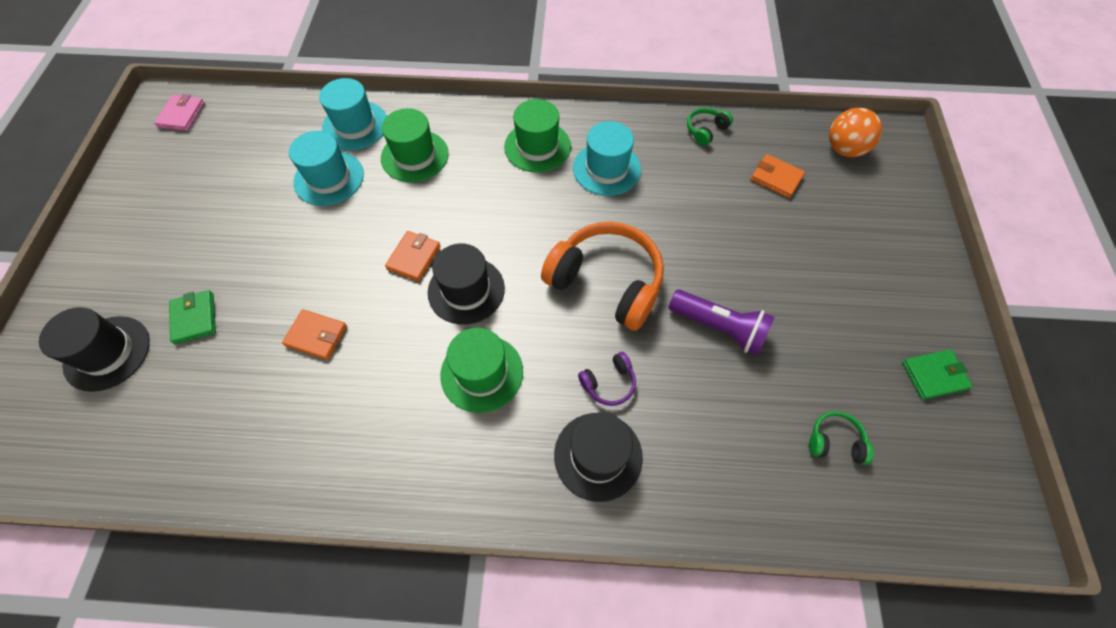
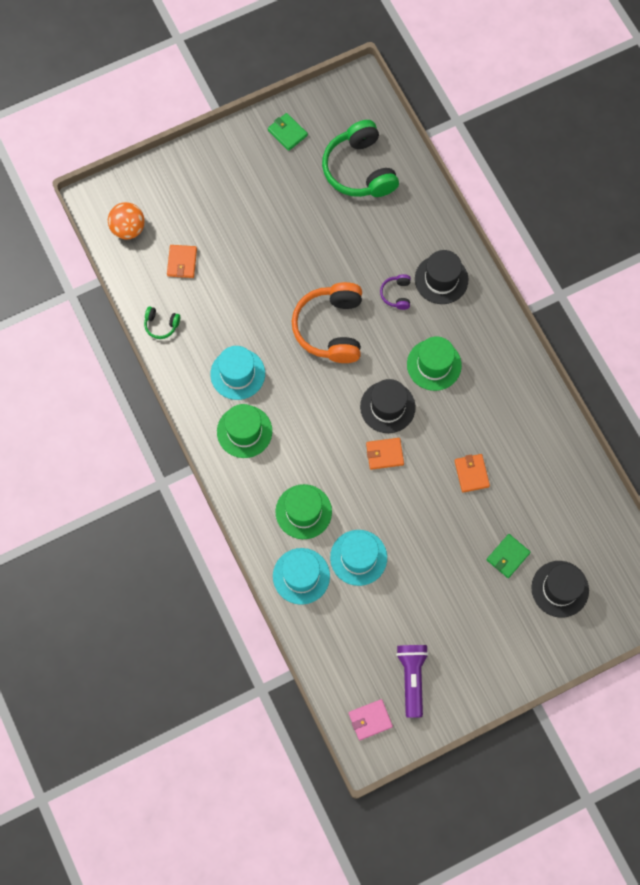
camera: 120 degrees left, 10 degrees up
purple headphones [578,352,636,406] -> purple headphones turned 120 degrees counterclockwise [380,274,411,310]
purple flashlight [669,290,775,356] -> purple flashlight moved to [396,645,429,718]
green headphones [809,411,874,465] -> green headphones [322,120,399,197], size x2.26

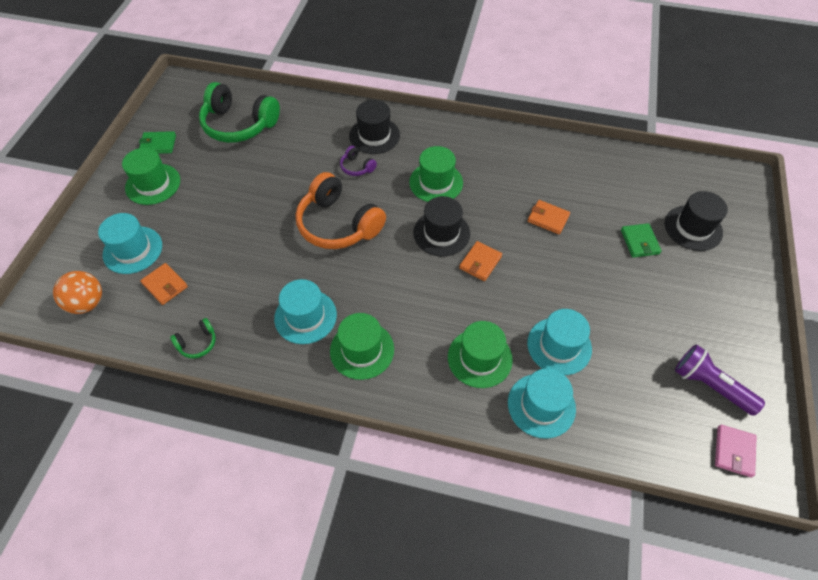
camera: 50 degrees left, 15 degrees down
none -> turquoise hat [98,213,162,274]
none -> green hat [122,148,180,205]

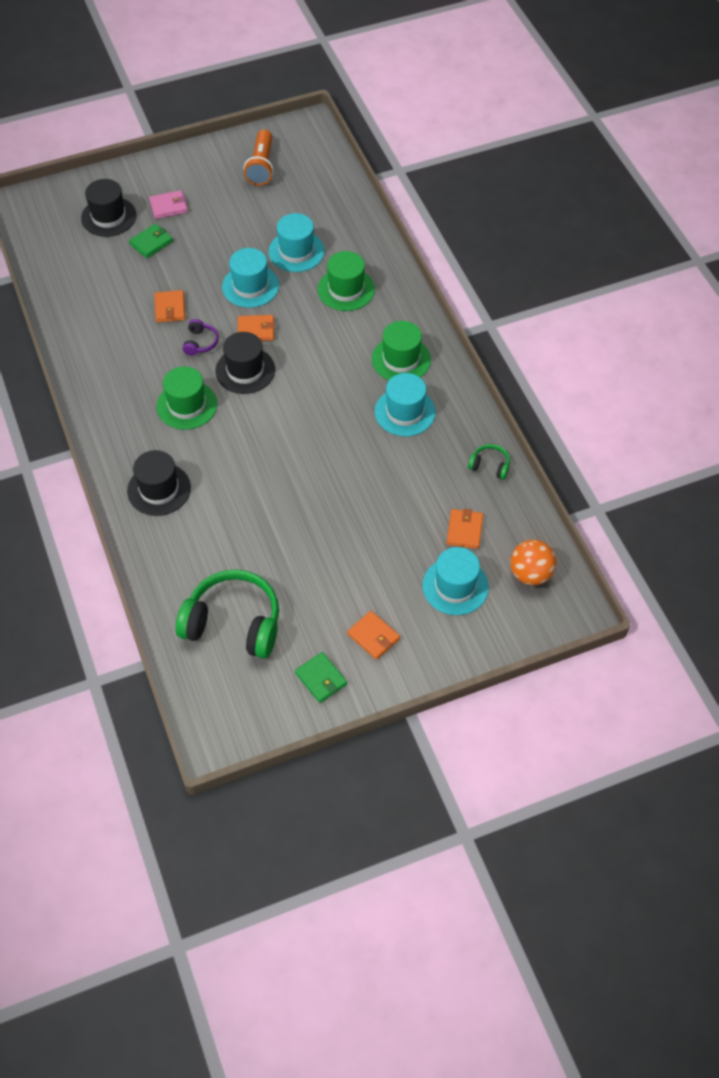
camera: 125 degrees left, 0 degrees up
green hat [122,148,180,205] -> orange wallet [347,611,400,660]
green headphones [199,82,280,143] -> green headphones turned 60 degrees counterclockwise [176,569,279,659]
orange headphones [295,172,386,249] -> none
purple headphones [340,146,377,176] -> purple headphones moved to [183,319,219,356]
turquoise hat [508,368,576,439] -> turquoise hat moved to [222,248,279,308]
purple flashlight [675,344,765,416] -> orange flashlight [244,129,274,186]
pink wallet [715,425,757,477] -> pink wallet moved to [149,190,188,219]

